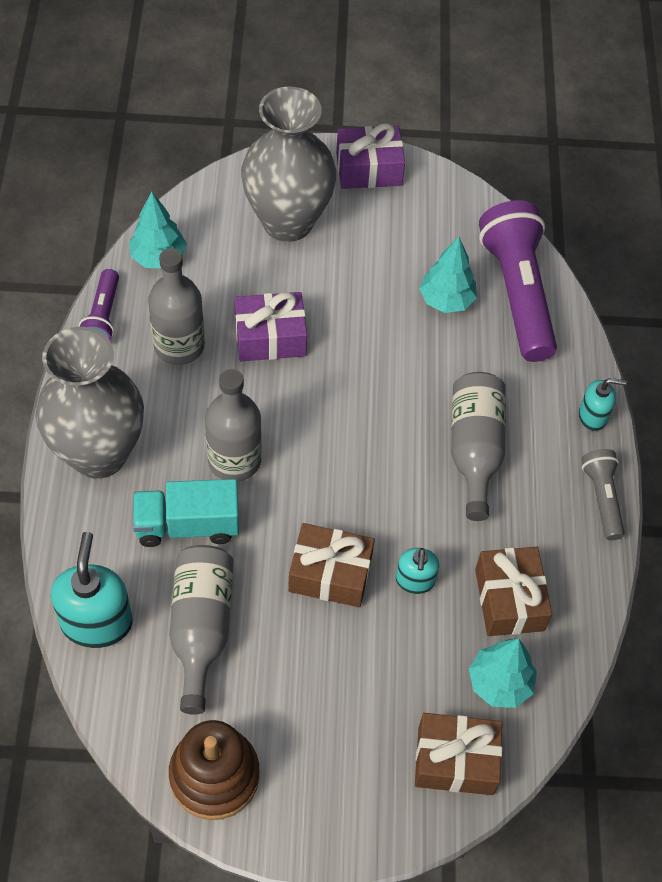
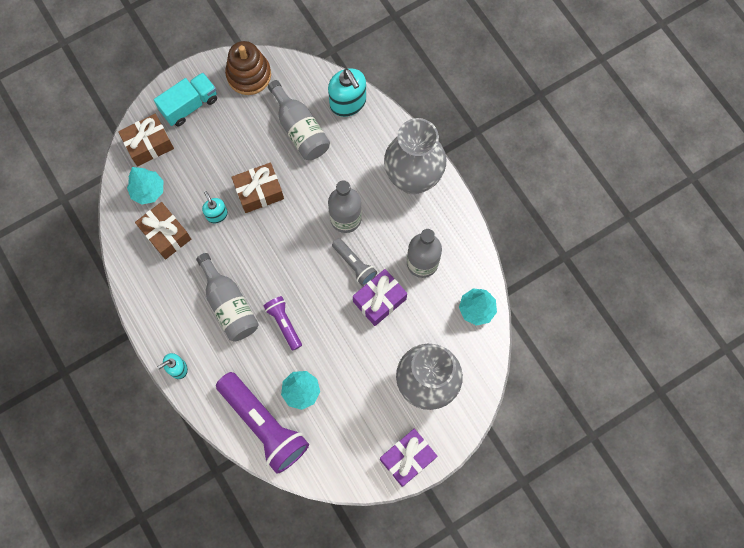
camera: 150 degrees right, 15 degrees up
purple flashlight [79,269,119,341] -> purple flashlight moved to [264,296,302,351]
turquoise truck [133,479,239,547] -> turquoise truck moved to [154,73,217,126]
grey flashlight [582,449,625,540] -> grey flashlight moved to [332,238,377,286]

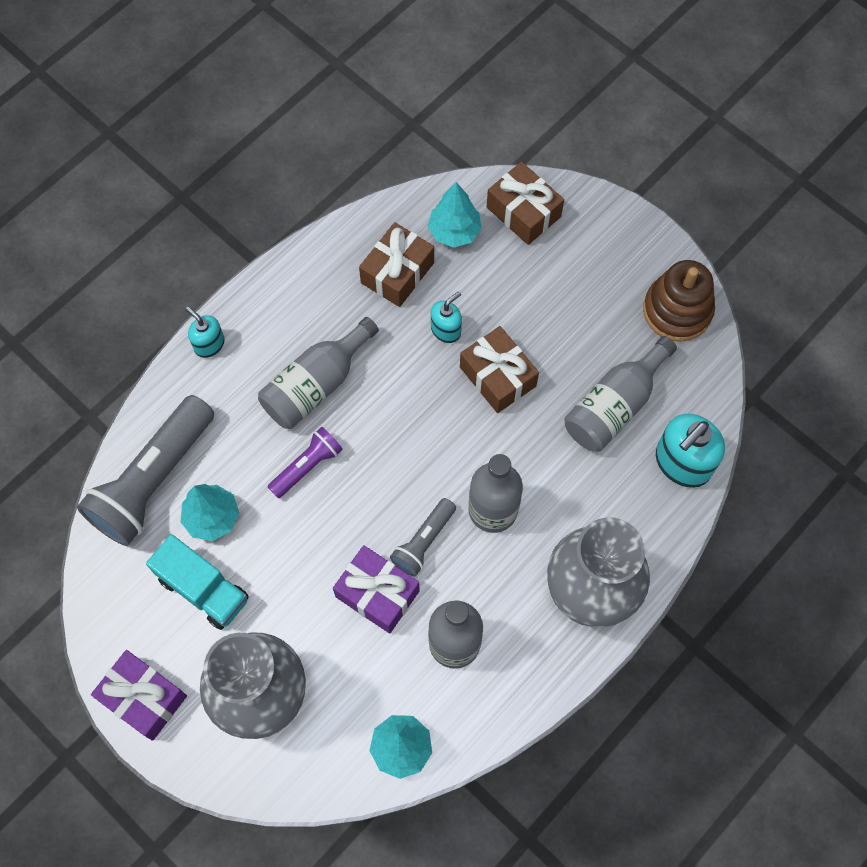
camera: 75 degrees right, 5 degrees down
turquoise truck [154,73,217,126] -> turquoise truck moved to [146,534,249,630]
purple flashlight [216,372,309,474] -> grey flashlight [77,395,214,546]

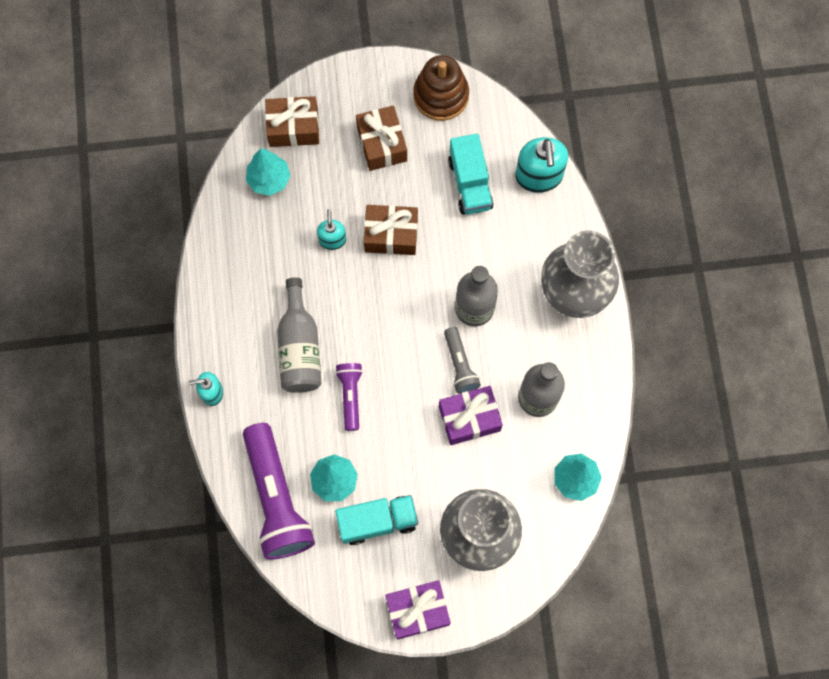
camera: 50 degrees left, 5 degrees up
grey flashlight [77,395,214,546] -> purple flashlight [243,423,315,560]
brown gift [359,222,434,307] -> brown gift moved to [356,105,407,171]
grey bottle [564,336,677,452] -> turquoise truck [448,134,494,214]

